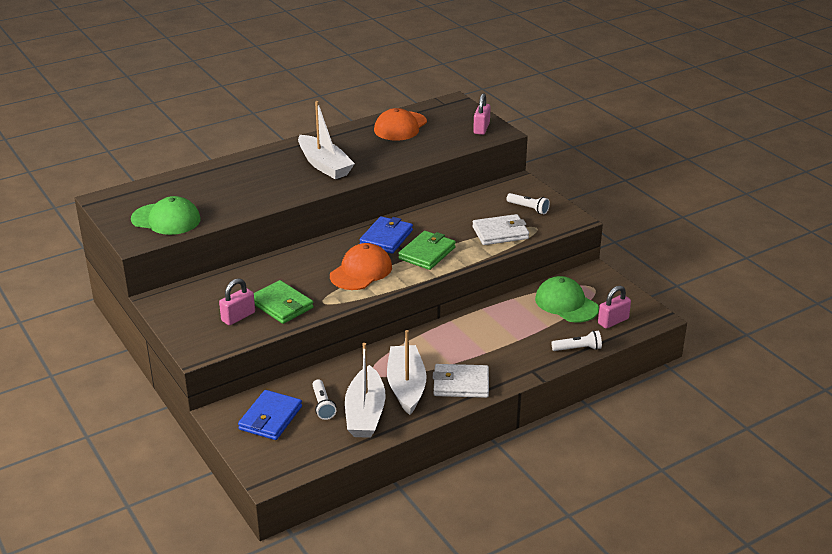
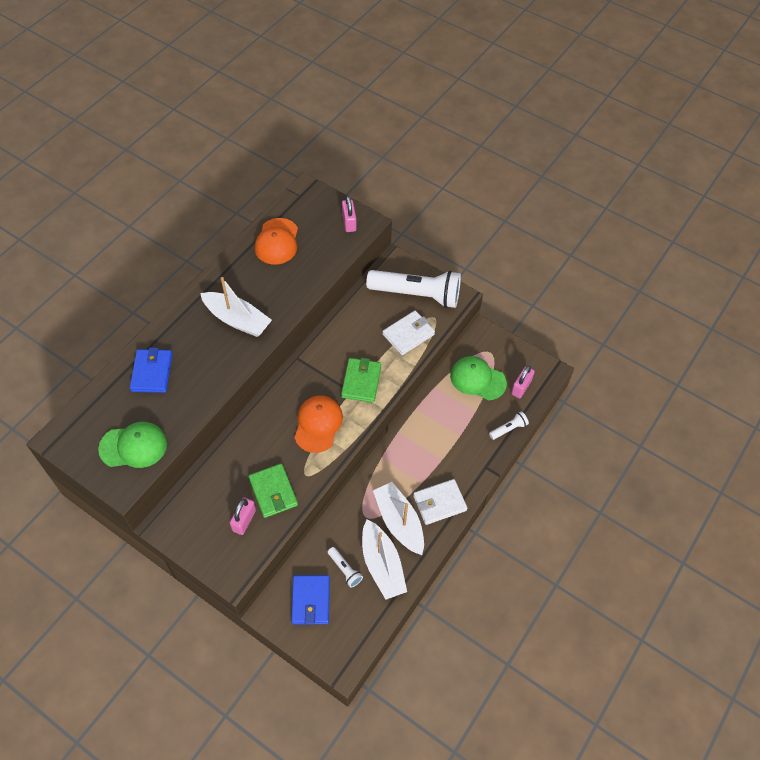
camera: 25 degrees left, 25 degrees up
green wallet [254,280,314,324] -> green wallet turned 45 degrees clockwise [249,463,298,518]
blue wallet [360,216,413,254] -> blue wallet moved to [130,347,173,393]
white flashlight [507,193,550,214] -> white flashlight [366,270,461,308], size x2.38

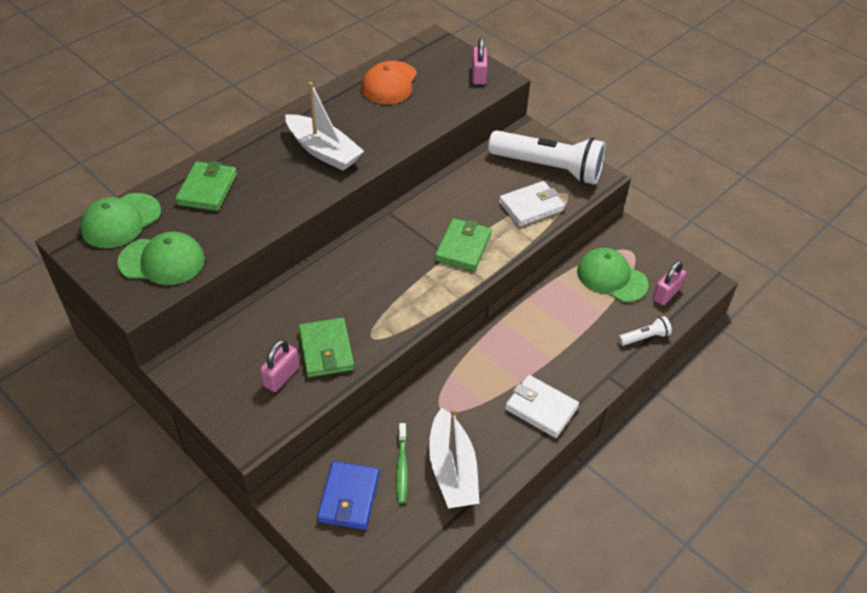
camera: 10 degrees right, 10 degrees down
blue wallet [130,347,173,393] -> green wallet [175,161,237,211]
orange cap [294,395,343,453] -> none
white flashlight [328,547,363,588] -> green toothbrush [396,423,408,503]
white boat [373,482,424,555] -> none
white wallet [413,479,467,525] -> white wallet turned 45 degrees clockwise [505,375,579,438]
none -> green cap [80,193,161,248]

